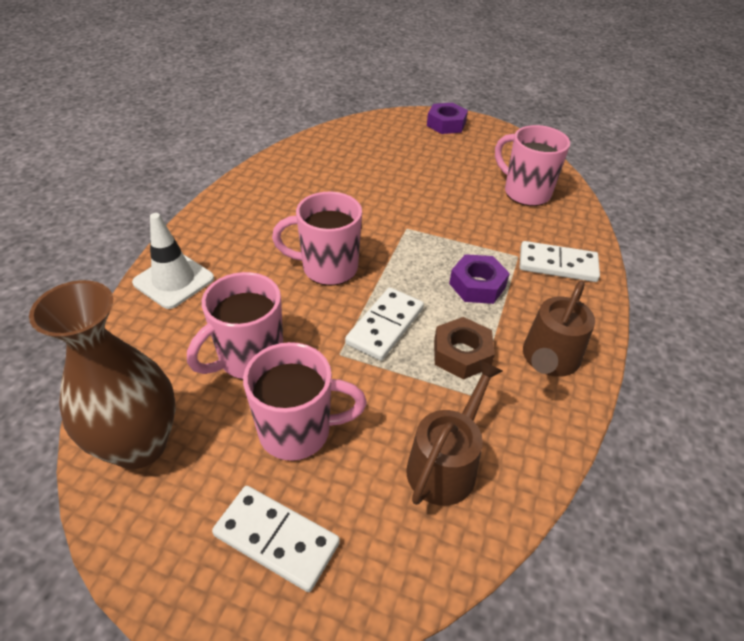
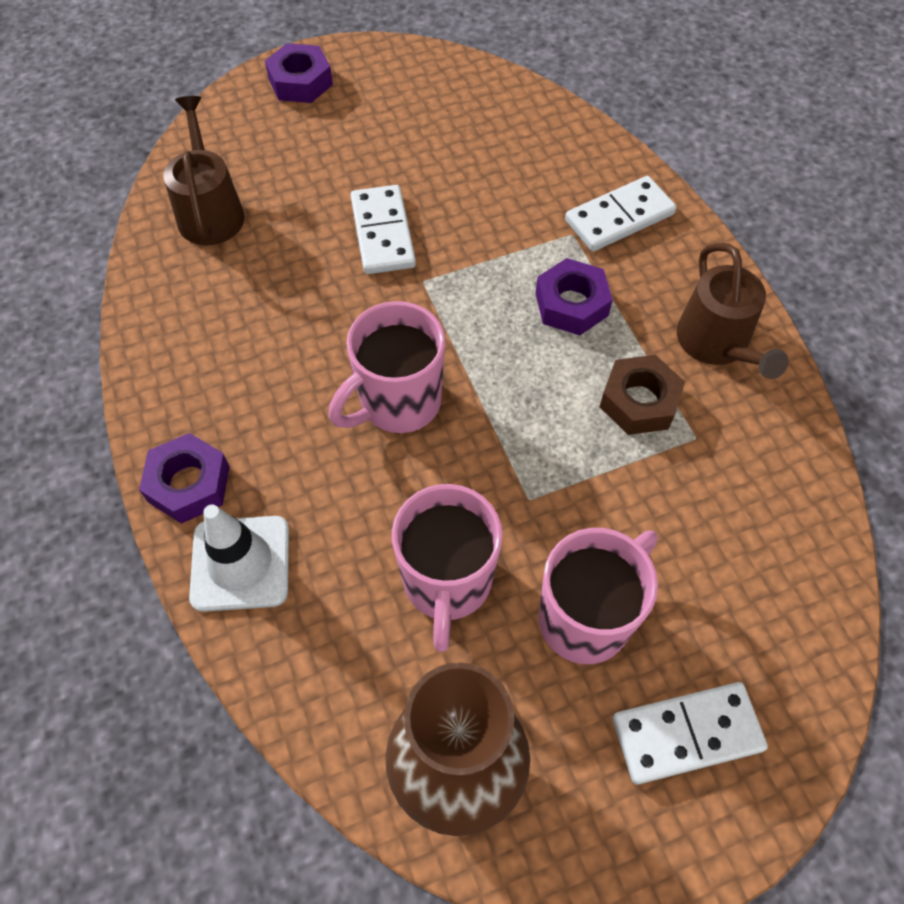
camera: 40 degrees left, 15 degrees up
white domino [345,288,424,361] -> white domino moved to [351,185,416,274]
brown watering can [406,360,503,506] -> brown watering can moved to [163,96,245,245]
pink mug [495,125,570,206] -> none
none -> purple nut [139,433,230,524]

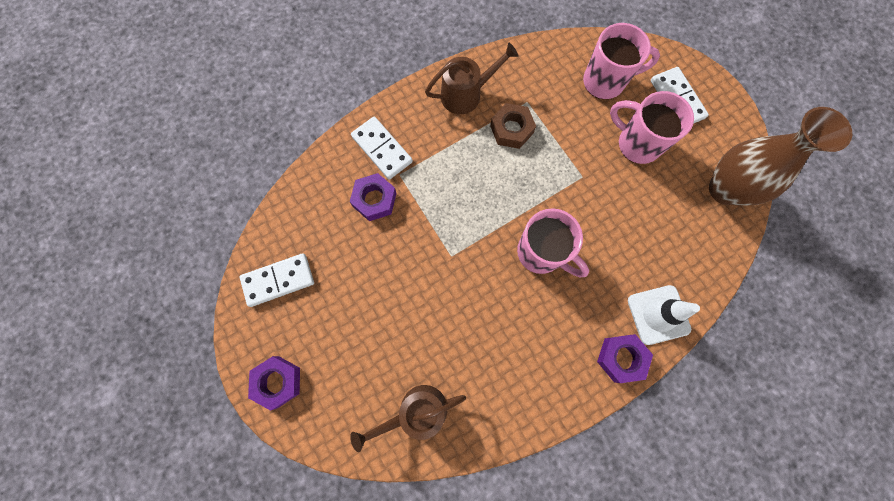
camera: 100 degrees left, 15 degrees up
white domino [351,185,416,274] -> white domino moved to [240,253,314,307]
pink mug [392,484,503,652] -> pink mug moved to [583,23,660,99]
purple nut [535,258,613,335] -> purple nut moved to [350,173,397,221]

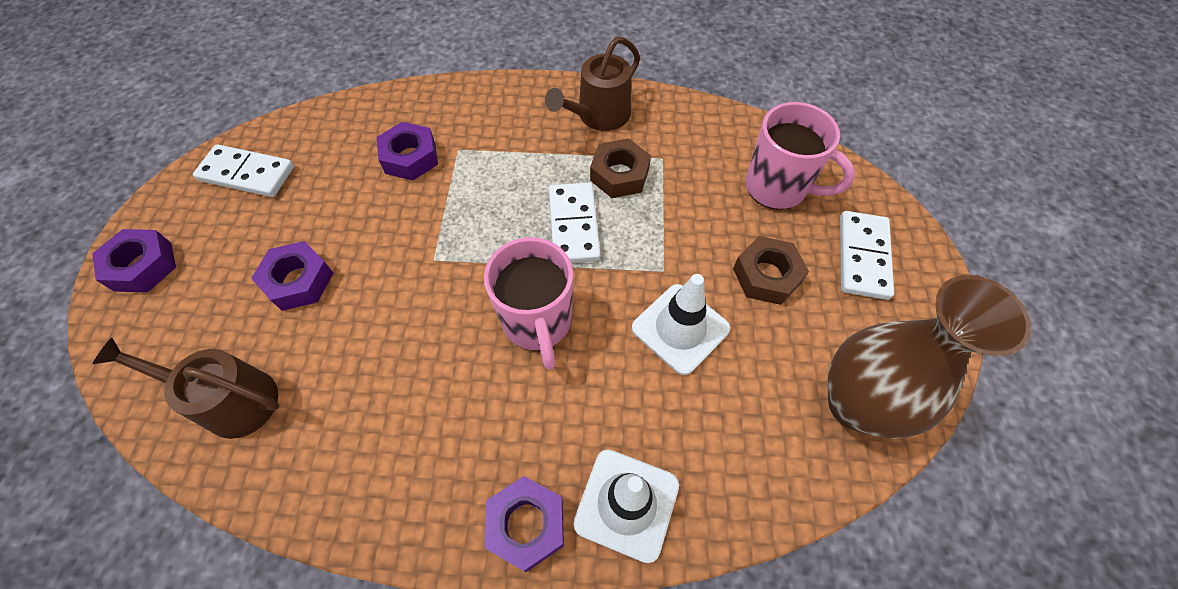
camera: 35 degrees right, 15 degrees down
white domino [351,117,413,179] -> white domino moved to [549,183,601,263]
brown watering can [425,43,518,114] -> brown watering can turned 120 degrees clockwise [545,37,640,131]
pink mug [610,91,694,164] -> brown nut [733,236,809,305]
none -> purple nut [251,241,333,311]
none -> white traffic cone [632,274,730,375]

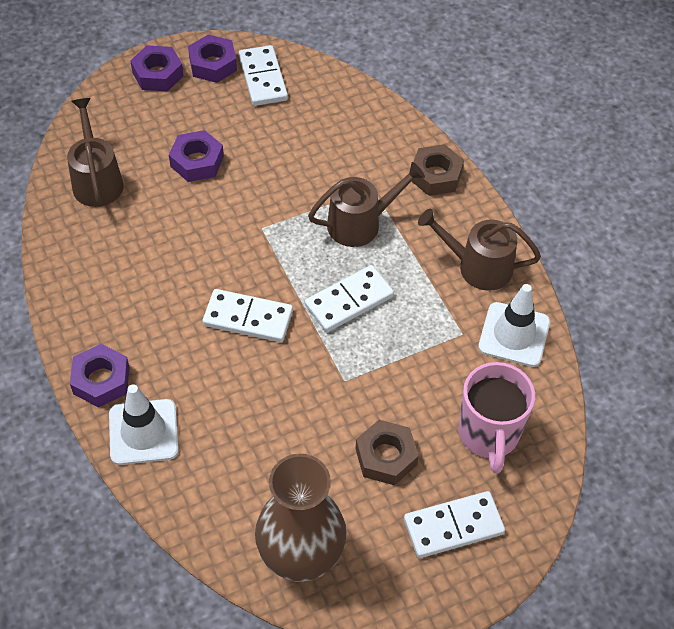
camera: 60 degrees right, 5 degrees down
purple nut [377,122,438,181] -> purple nut moved to [188,34,237,83]
pink mug [484,237,573,369] -> white domino [203,289,293,342]
brown nut [590,138,651,198] -> brown nut moved to [411,144,464,196]
white traffic cone [632,274,730,375] -> white traffic cone moved to [478,284,550,367]
none -> brown watering can [308,162,425,247]

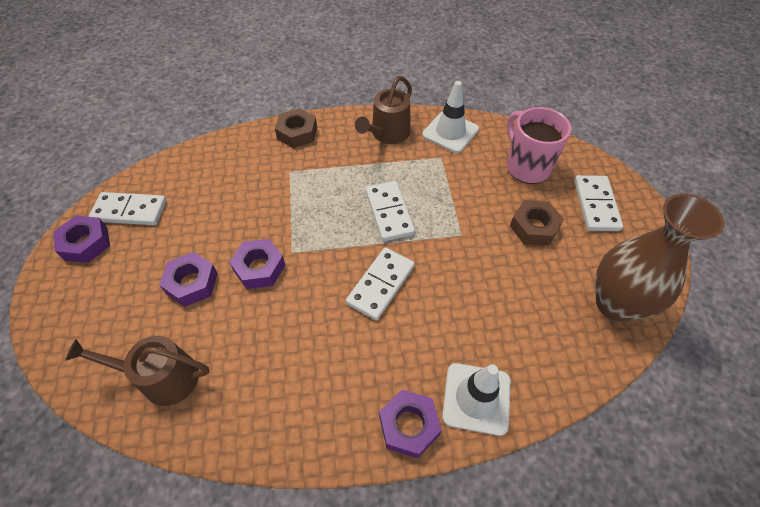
camera: 70 degrees left, 0 degrees up
purple nut [130,45,184,91] -> purple nut moved to [229,239,285,289]
brown watering can [308,162,425,247] -> none
pink mug [459,362,535,474] -> pink mug turned 135 degrees counterclockwise [507,107,572,184]

